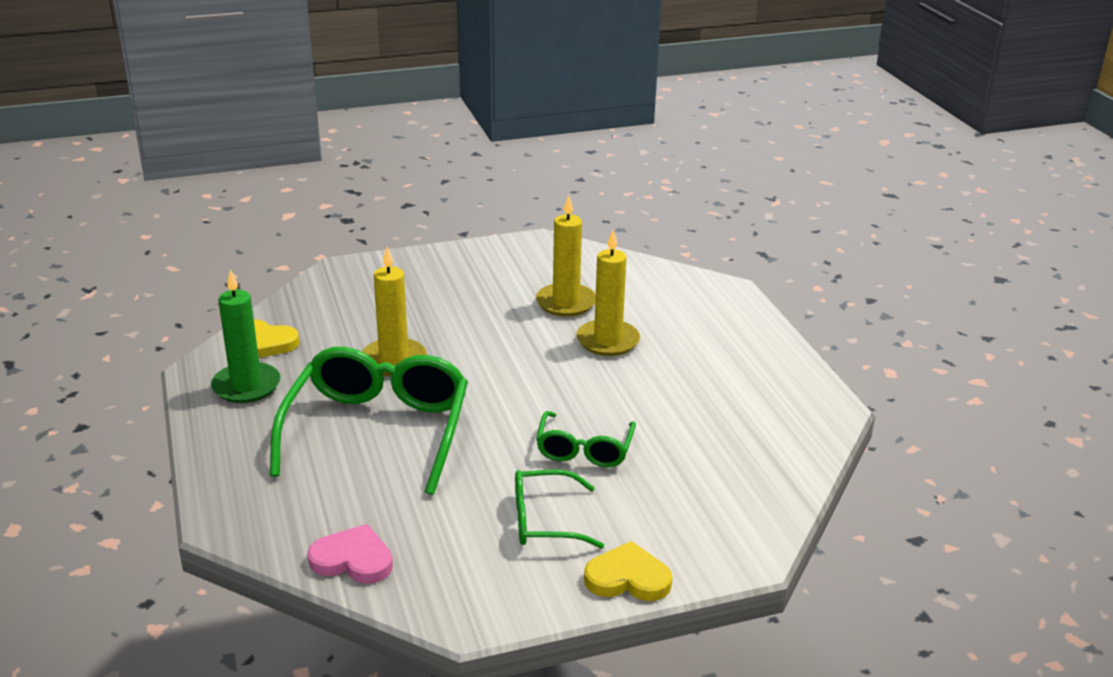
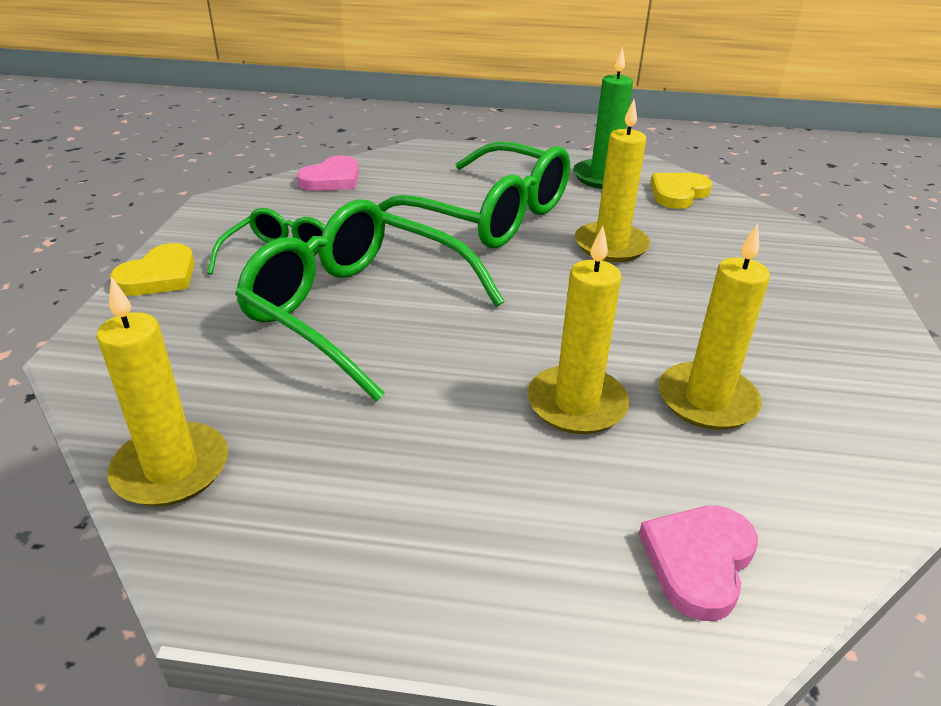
camera: 115 degrees right, 5 degrees up
green glasses [536,411,636,467] -> green glasses [235,199,504,402], size x1.89
none -> yellow candle [97,277,228,506]
none -> pink heart [639,506,758,621]

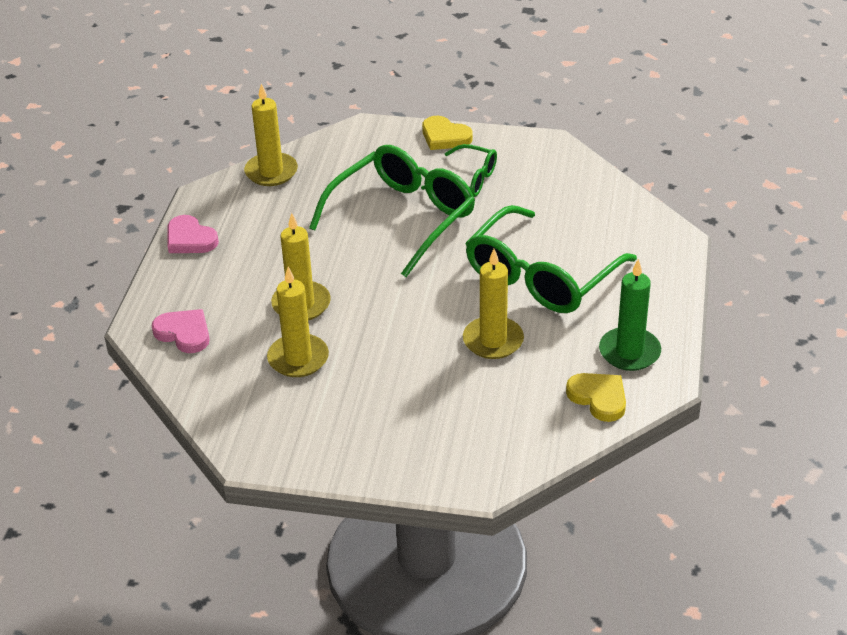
camera: 95 degrees right, 5 degrees up
pink heart [297,155,359,191] -> pink heart moved to [168,215,219,253]

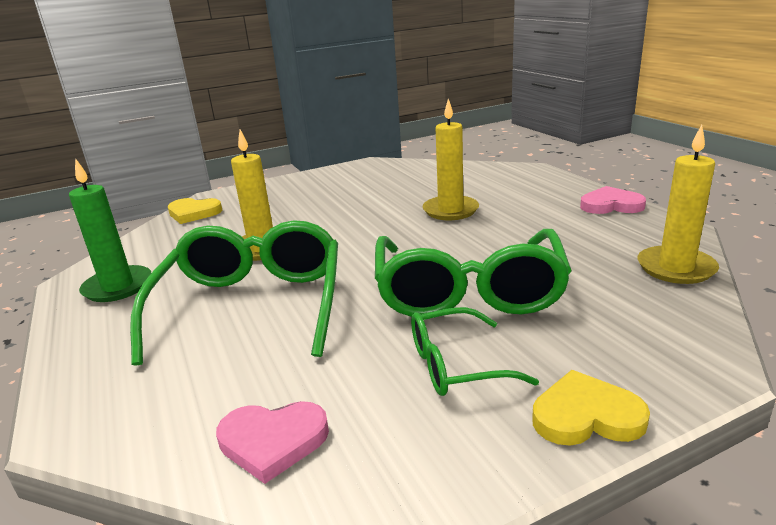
camera: 145 degrees right, 15 degrees down
pink heart [152,309,210,353] -> pink heart moved to [216,401,329,484]
yellow candle [267,267,329,377] -> none
yellow heart [566,373,626,422] -> yellow heart moved to [168,198,222,224]

